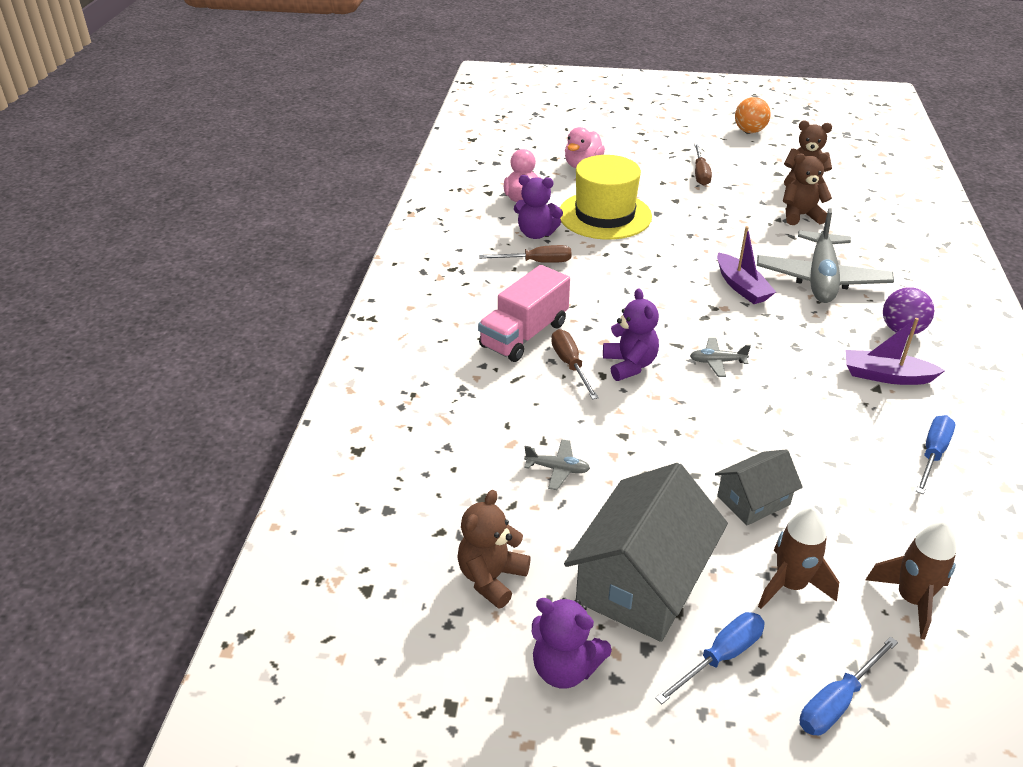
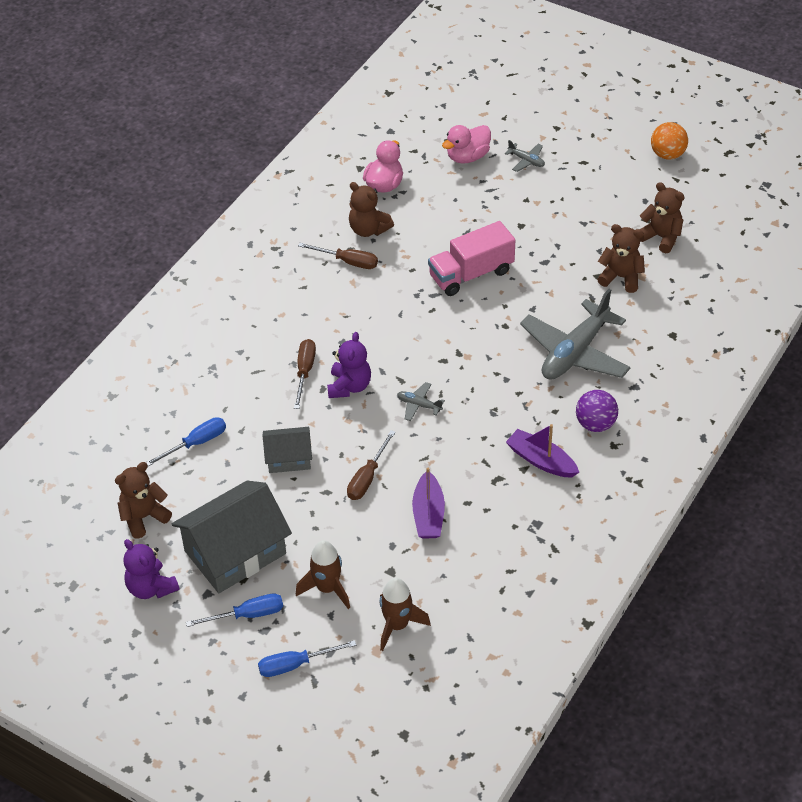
camera: 25 degrees right, 10 degrees up
pink truck [478,265,570,362] -> pink truck moved to [428,221,515,296]
purple teddy bear [514,175,563,239] -> brown teddy bear [349,182,394,237]
grey plane [524,440,590,490] -> grey plane moved to [505,140,545,172]
yellow hat [560,155,652,240] -> none
brown screwdriver [694,144,712,186] -> brown screwdriver moved to [347,430,396,500]
grey house [715,449,803,526] -> grey house moved to [263,427,312,473]
purple boat [717,226,776,304] -> purple boat moved to [412,467,445,539]
blue screwdriver [916,415,955,494] -> blue screwdriver moved to [146,417,226,466]

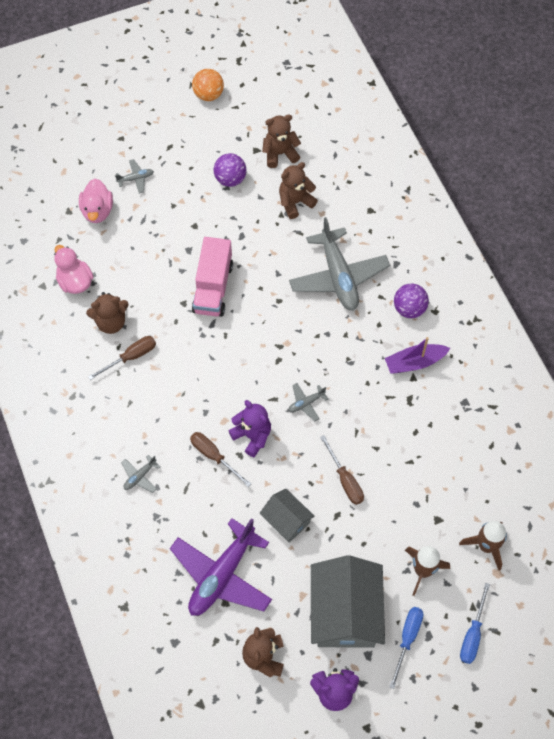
camera: 55 degrees left, 15 degrees up
blue screwdriver [146,417,226,466] -> purple plane [170,518,272,616]
grey house [263,427,312,473] -> grey house turned 75 degrees counterclockwise [260,489,315,543]
purple boat [412,467,445,539] -> none
none -> grey plane [121,455,161,493]
none -> purple ball [214,153,246,187]

